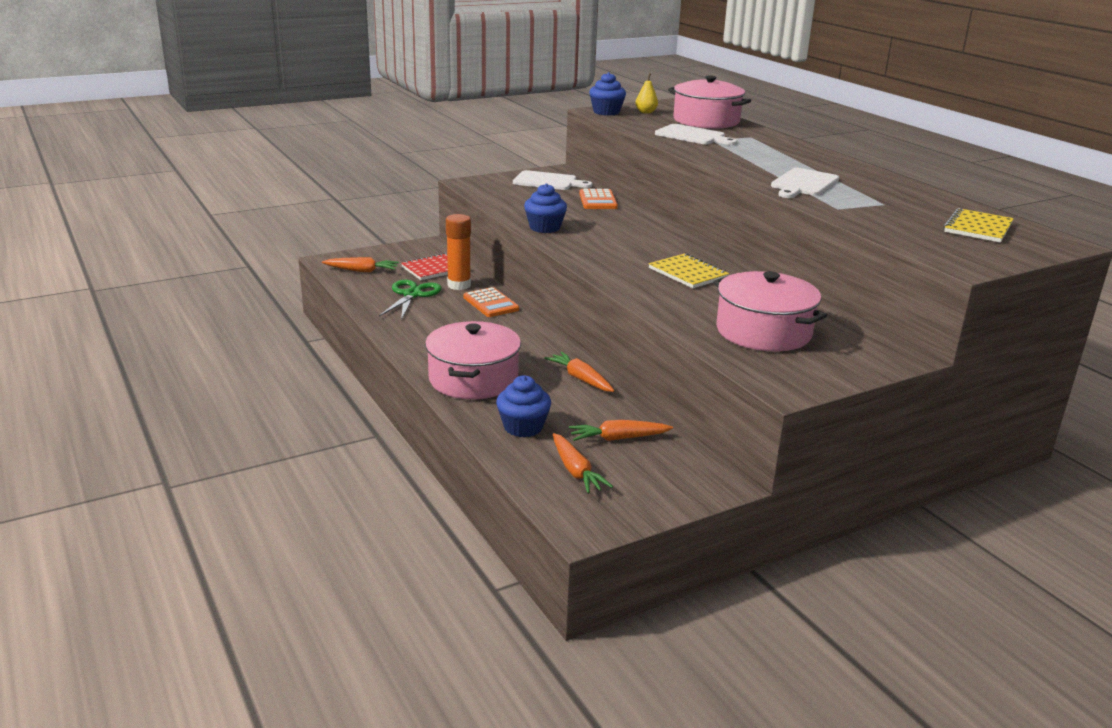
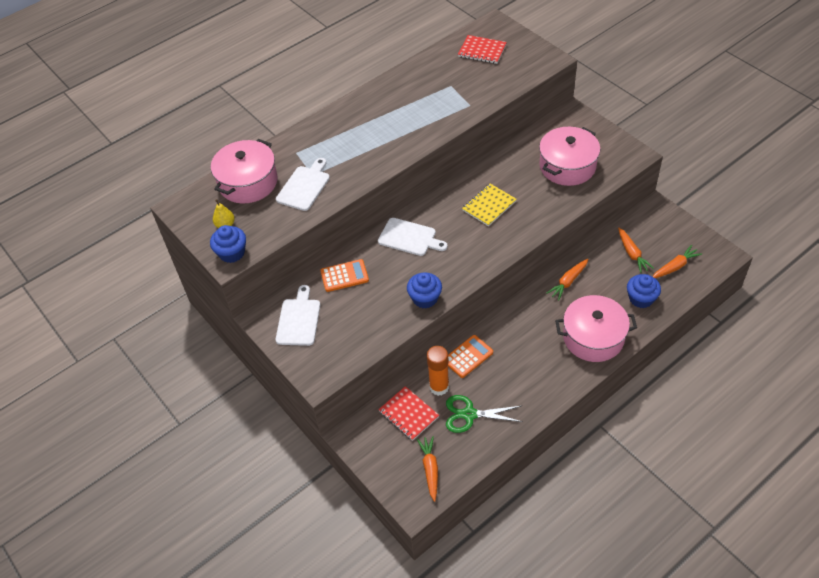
camera: 95 degrees left, 25 degrees up
white cutting board [771,168,839,198] -> white cutting board moved to [378,218,448,256]
yellow notebook [943,208,1014,243] -> red notebook [458,35,507,64]

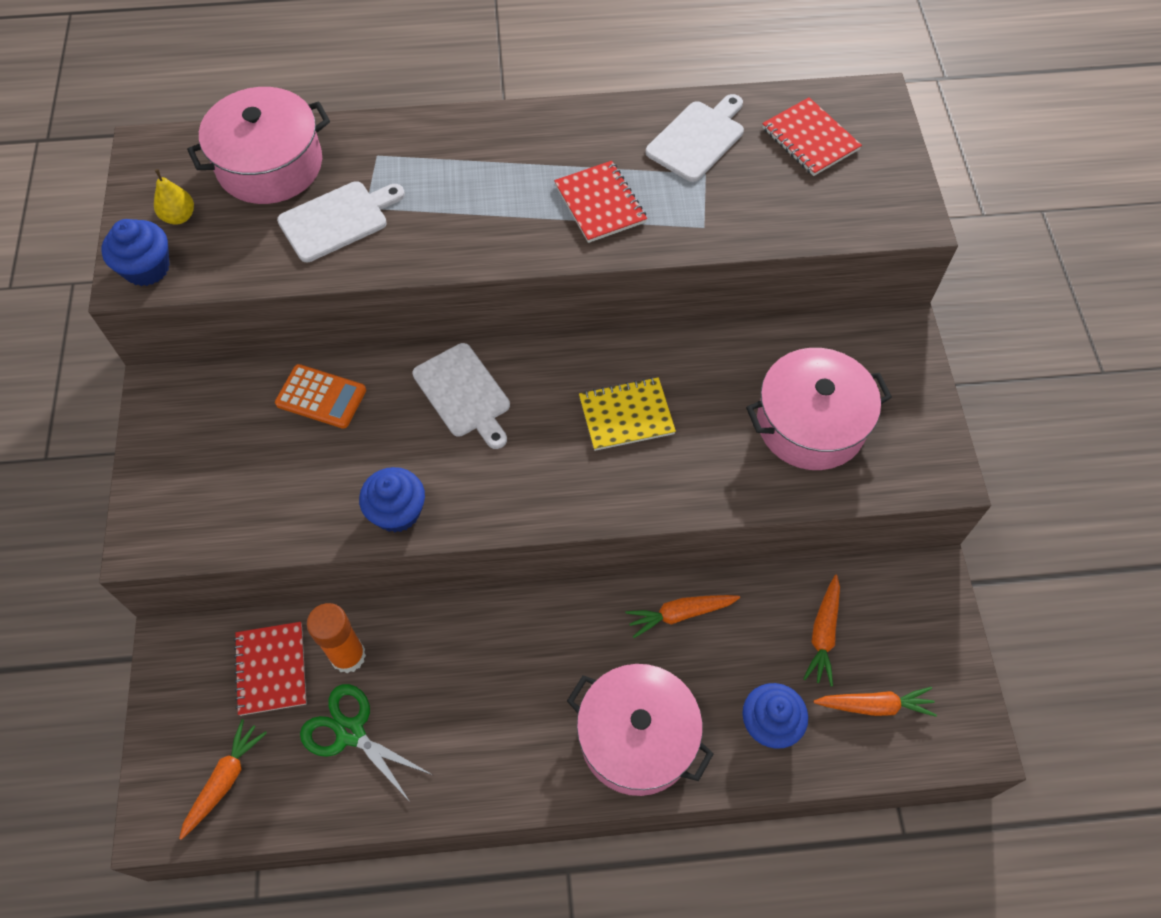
camera: 30 degrees right, 10 degrees up
white cutting board [276,285,320,346] -> white cutting board moved to [646,94,744,182]
orange calculator [448,335,493,378] -> none
none -> red notebook [554,161,647,243]

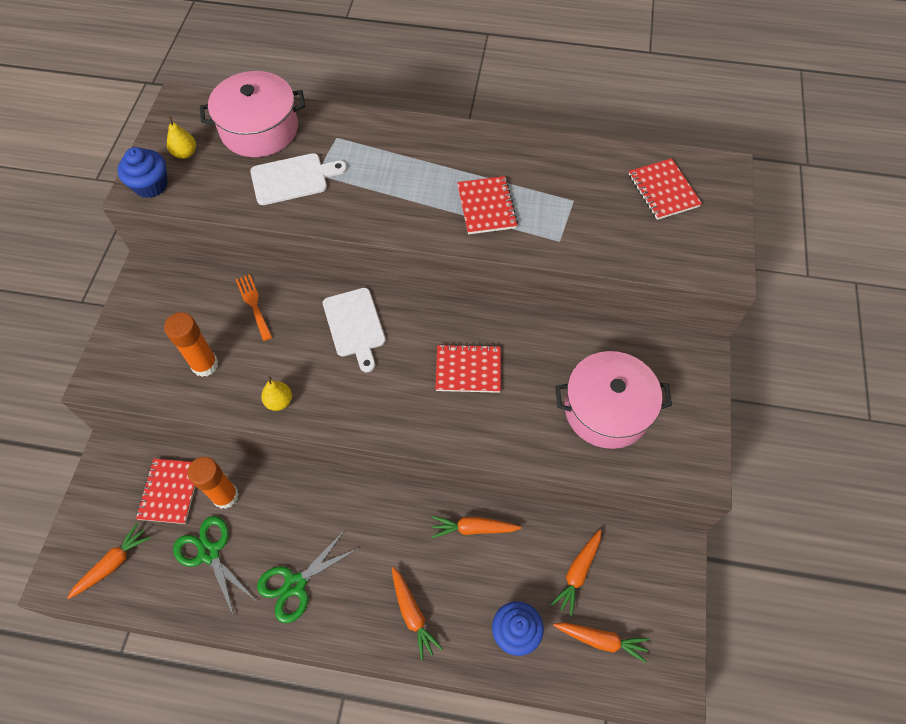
camera: 15 degrees right, 0 degrees up
orange calculator [275,364,366,429] -> orange fork [236,274,272,341]
blue cupcake [359,467,425,532] -> yellow pear [261,376,292,411]
pink pot [567,664,714,796] -> orange carrot [392,567,443,661]
yellow notebook [579,377,676,451] -> red notebook [435,344,501,393]
white cutting board [646,94,744,182] -> none
none -> orange glue stick [164,312,218,377]
none -> green scissors [257,529,359,623]

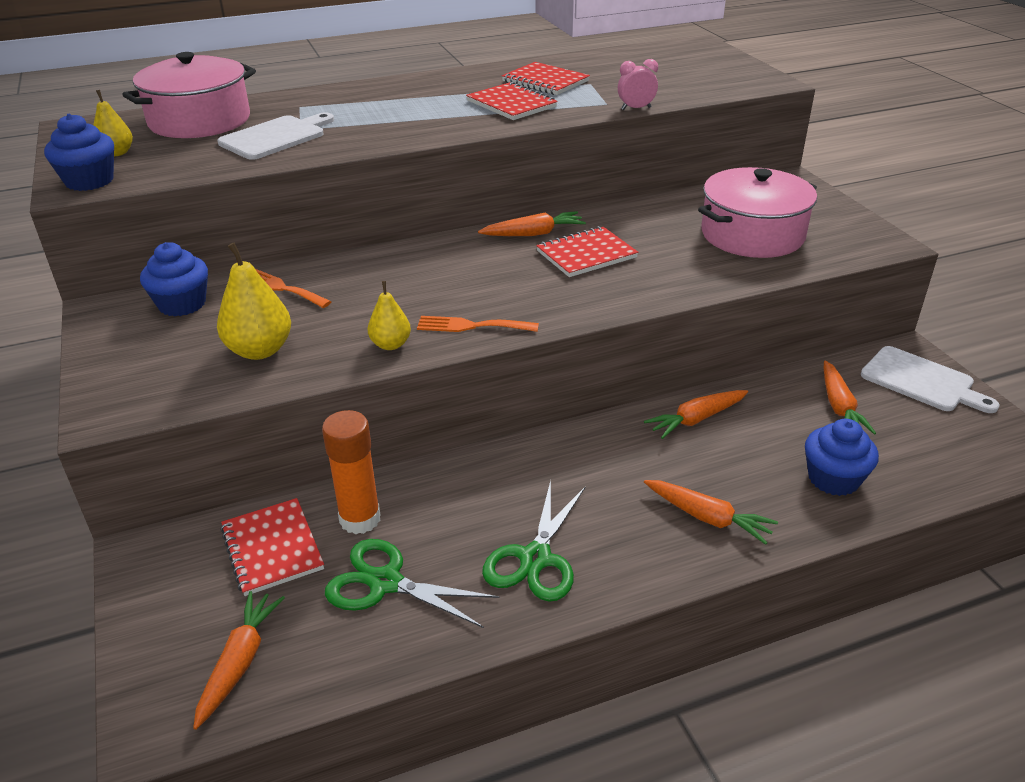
camera: 30 degrees left, 25 degrees down
orange glue stick [164,312,218,377] -> yellow pear [217,243,291,360]
white cutting board [323,288,386,372] -> white cutting board moved to [861,346,1000,413]
orange carrot [553,622,650,663] -> orange carrot moved to [478,211,586,236]
red notebook [629,158,702,220] -> red notebook moved to [502,62,590,95]
none -> blue cupcake [140,242,208,316]
none -> orange fork [417,316,539,332]
none -> pink clock [618,59,658,110]

